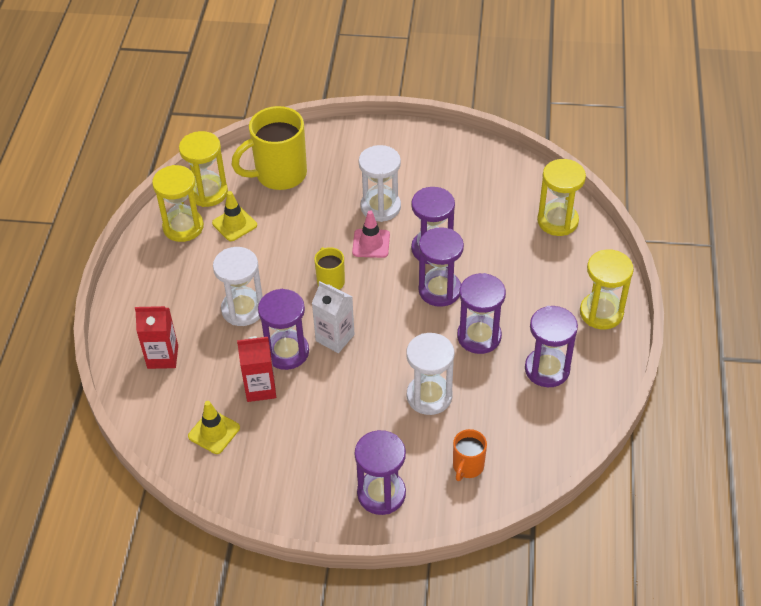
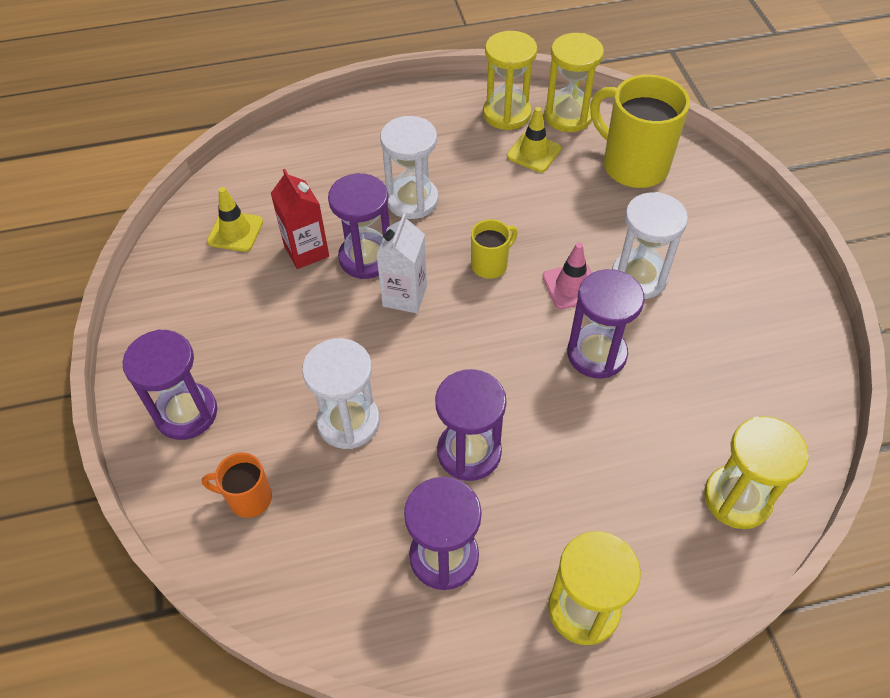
camera: 70 degrees right, 5 degrees up
red carton [135,306,178,369] -> none
purple hourglass [418,227,464,307] -> none

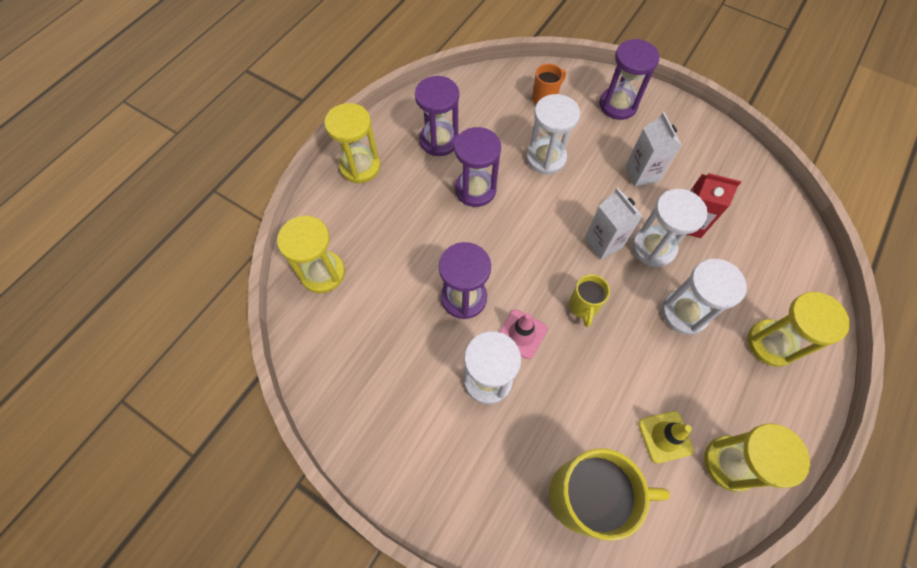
camera: 135 degrees right, 10 degrees up
yellow traffic cone [207,187,263,252] -> none
purple hourglass [328,173,390,279] -> white hourglass [632,189,708,267]
yellow hourglass [544,33,604,132] -> yellow hourglass moved to [747,292,850,367]
none -> white carton [625,112,681,187]

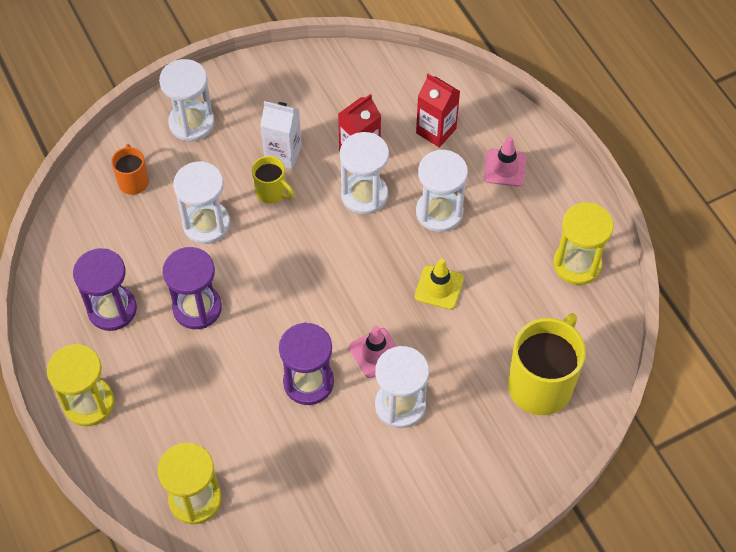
camera: 60 degrees left, 5 degrees down
yellow mug [569,274,610,327] -> yellow mug moved to [252,156,294,204]
white carton [584,188,642,259] -> none
purple hourglass [599,39,660,120] -> white hourglass [159,59,214,142]
yellow traffic cone [638,411,694,464] -> yellow traffic cone moved to [415,258,464,310]
yellow hourglass [747,292,850,367] -> pink traffic cone [484,136,527,187]
none -> red carton [416,74,460,148]

